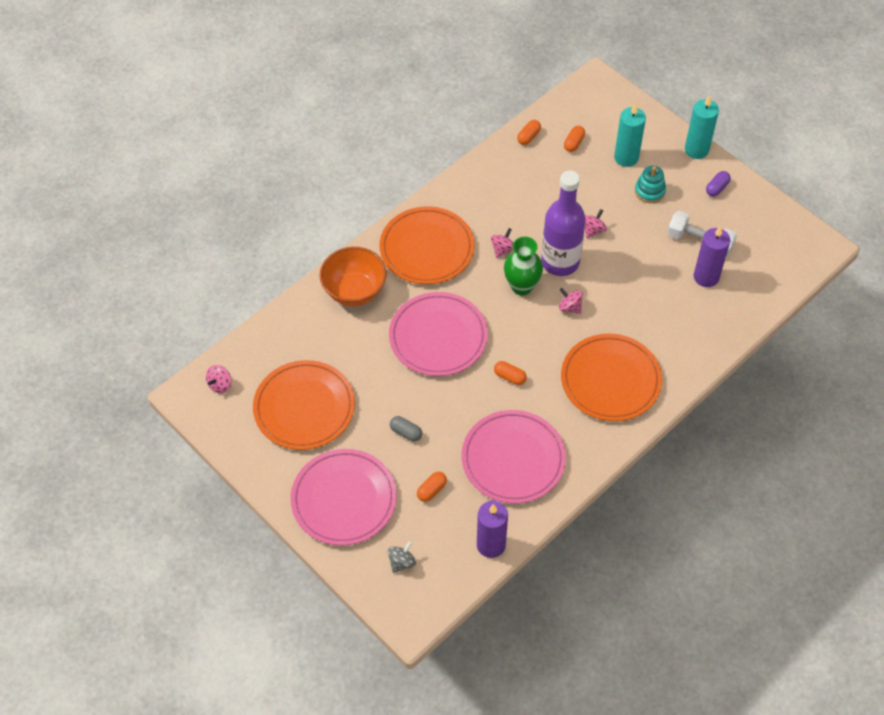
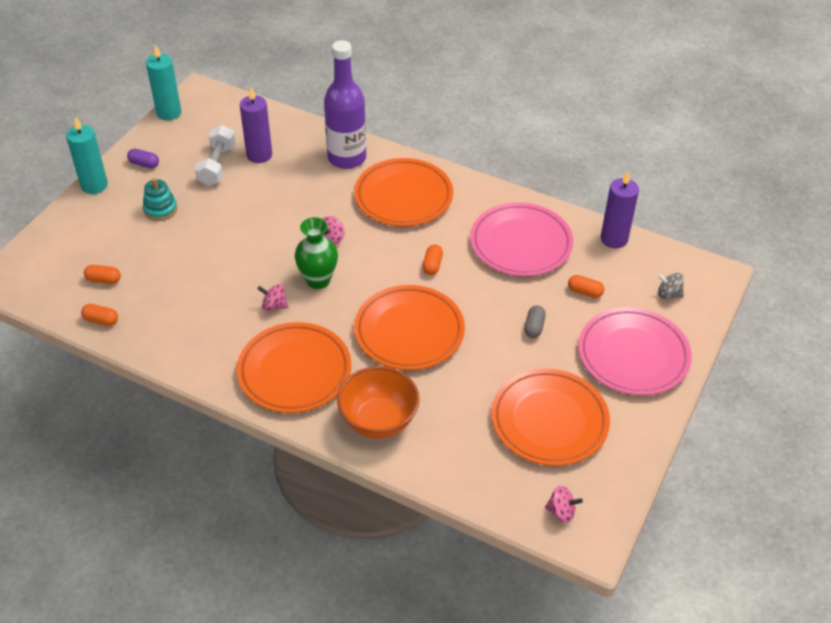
camera: 110 degrees left, 10 degrees down
pink plate [389,292,488,376] -> orange plate [354,285,465,370]
purple bottle [541,171,586,276] -> purple bottle moved to [324,40,366,169]
pink spinning top [585,209,607,238] -> none
turquoise candle [614,103,646,167] -> turquoise candle moved to [146,44,181,120]

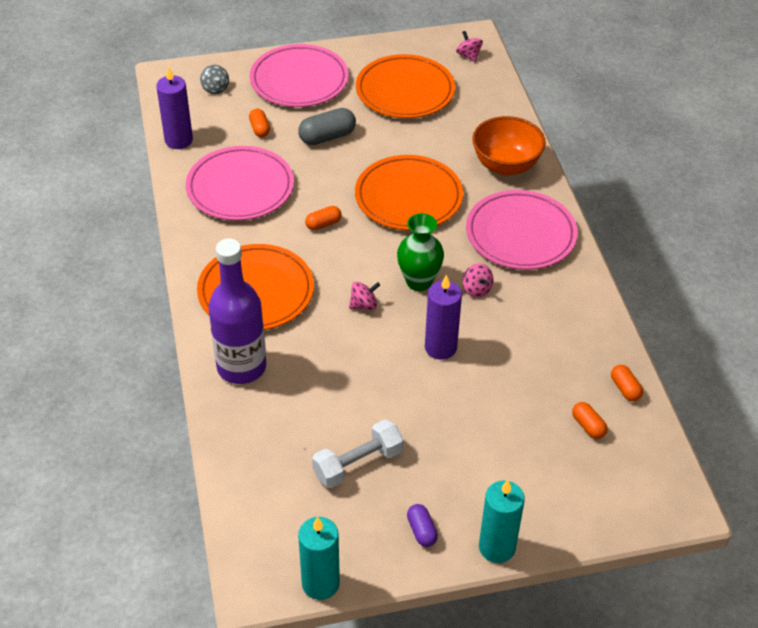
camera: 130 degrees left, 0 degrees up
turquoise stacking toy [143,178,177,221] -> none
orange plate [237,322,351,413] -> pink plate [466,190,578,270]
purple candle [240,87,272,163] -> purple candle moved to [425,275,462,360]
grey capsule [524,305,546,338] -> grey capsule [298,108,356,145], size x1.68

